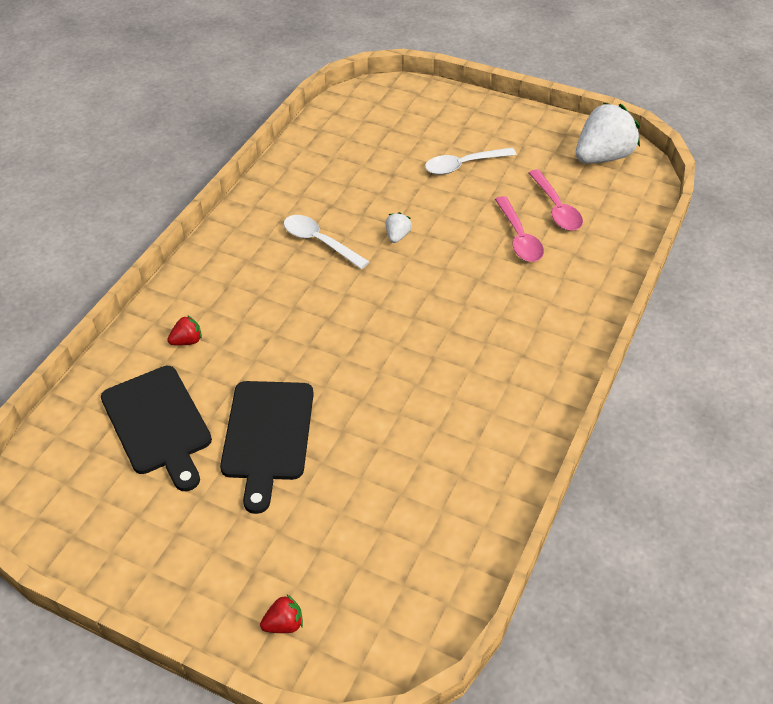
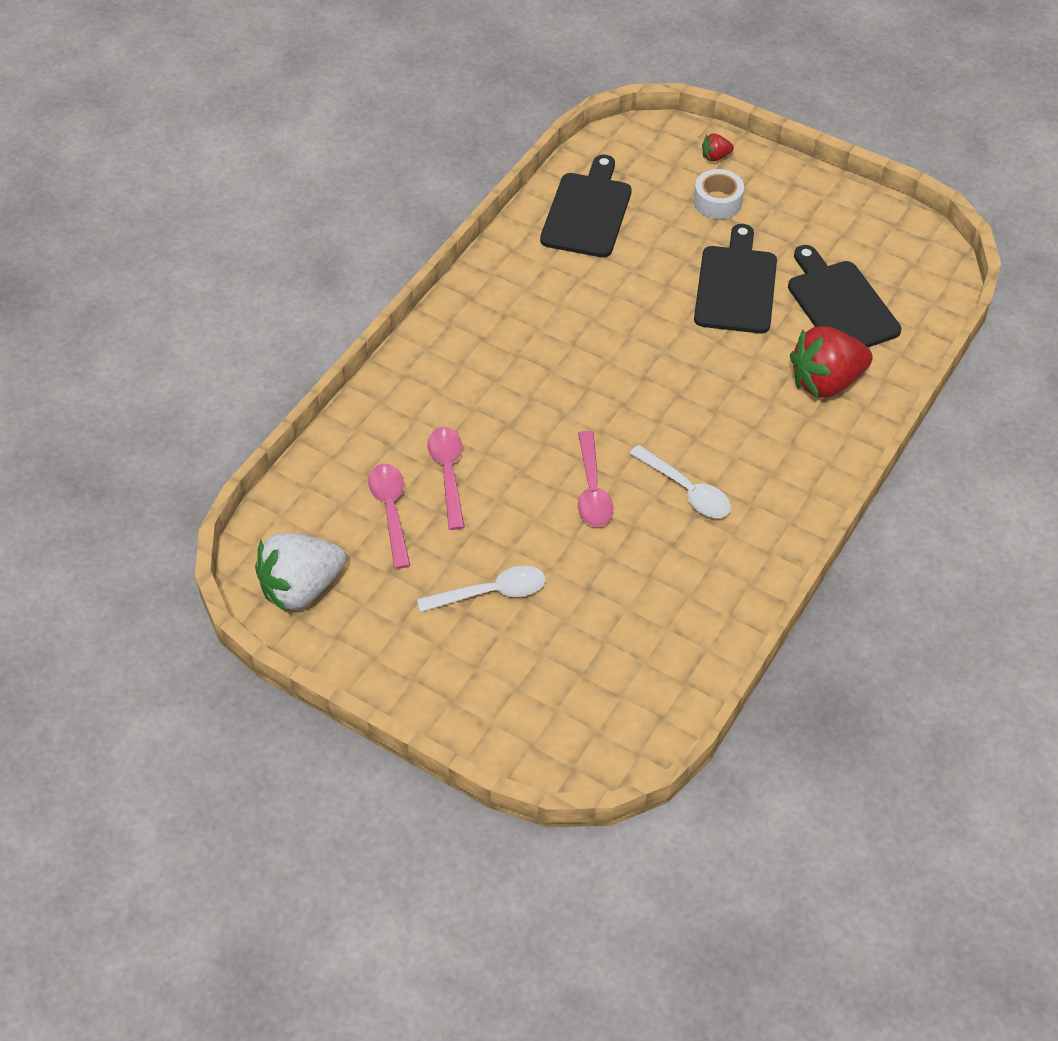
camera: 175 degrees left, 5 degrees up
red strawberry [167,315,202,345] -> red strawberry [790,326,873,398], size x2.31
white strawberry [386,212,412,243] -> pink spoon [578,431,613,527]
none -> black cutting board [540,155,632,257]
none -> white tape [694,169,744,219]

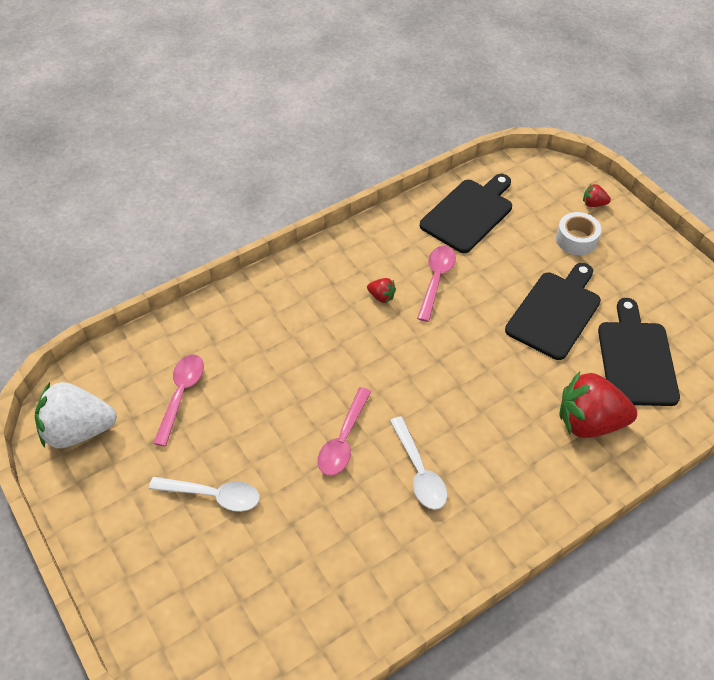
camera: 25 degrees right, 0 degrees up
pink spoon [427,427,464,530] -> pink spoon moved to [417,246,456,322]
none -> red strawberry [367,278,396,303]

